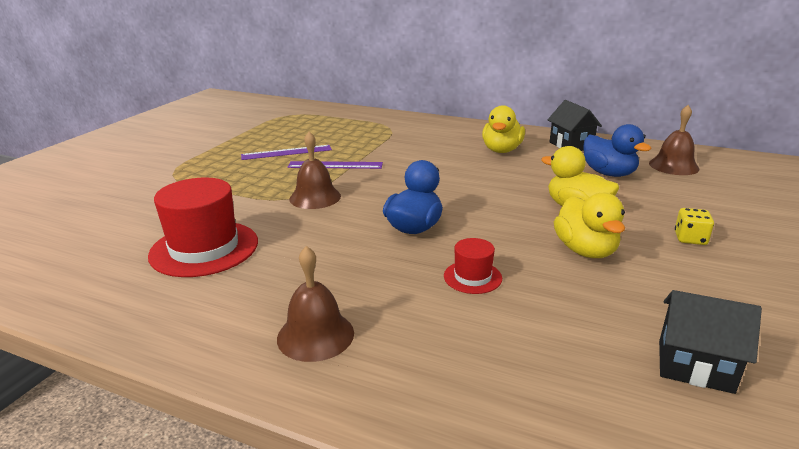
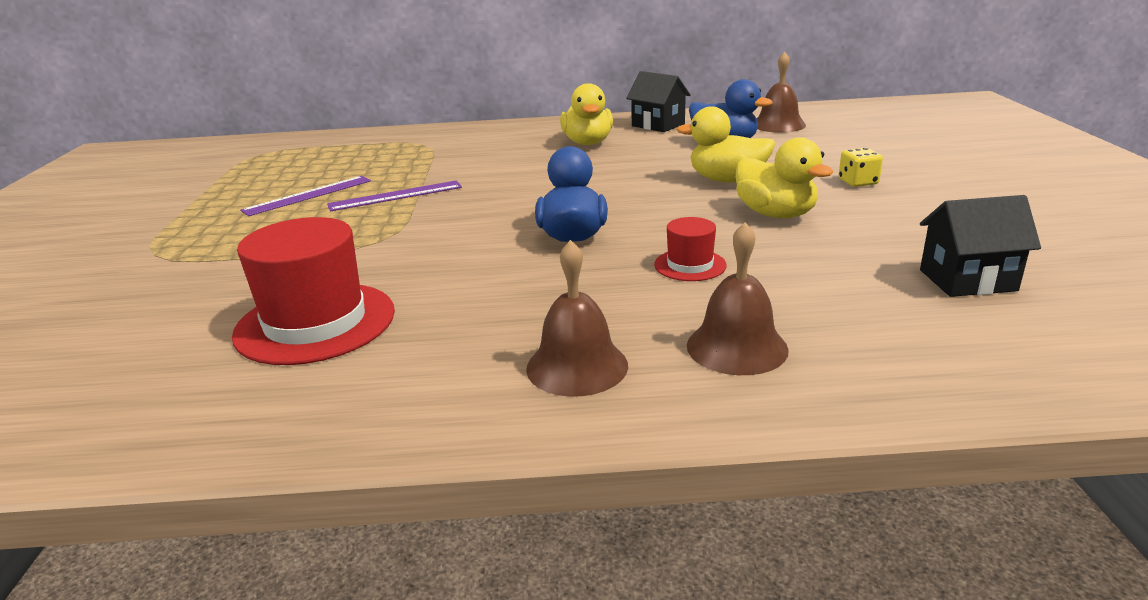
camera: 25 degrees left, 0 degrees up
brown bell [290,131,341,209] -> brown bell moved to [687,222,789,375]

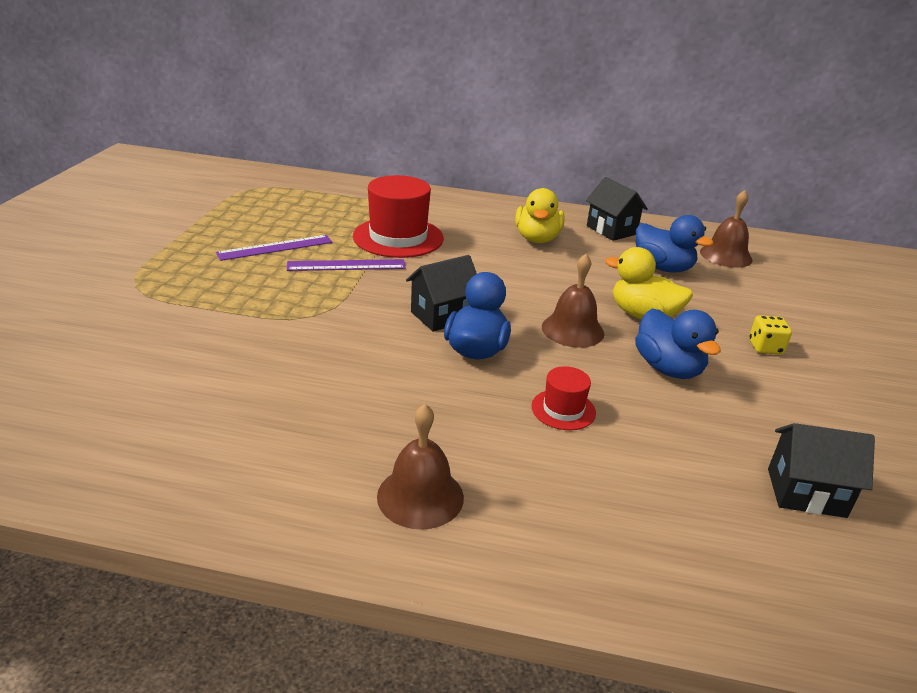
camera: 10 degrees right, 5 degrees up
red hat [232,217,395,365] -> red hat moved to [353,175,444,258]
brown bell [687,222,789,375] -> brown bell moved to [542,254,604,348]
yellow duck [736,137,833,218] -> blue duck [635,308,721,379]
none -> black house [406,255,477,332]

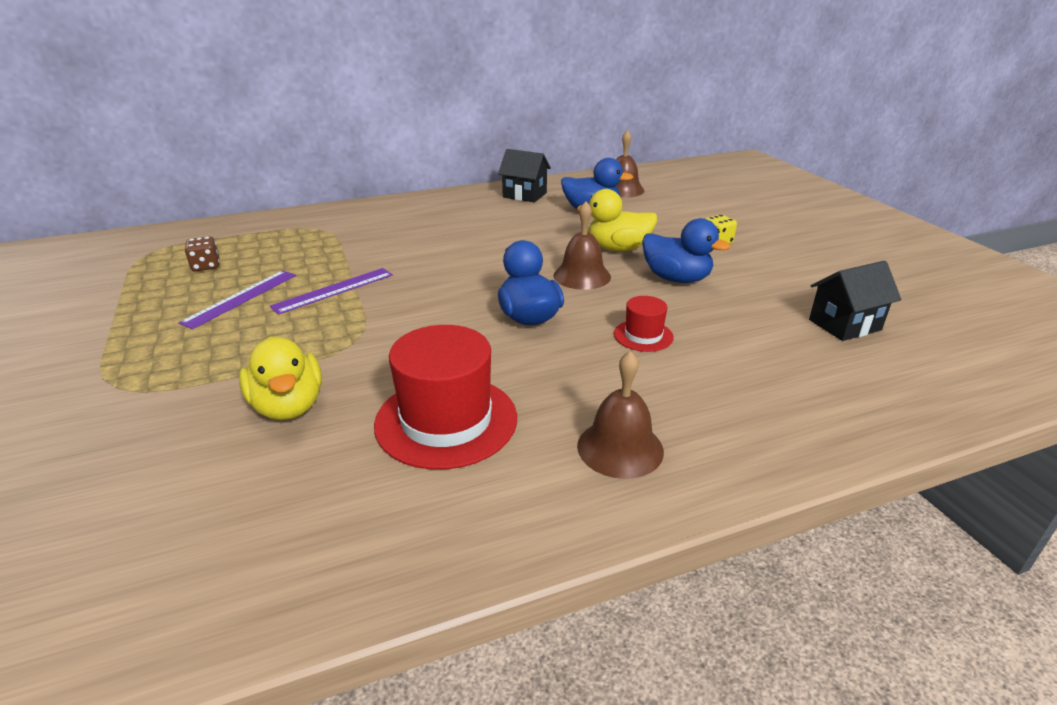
camera: 30 degrees left, 0 degrees up
red hat [353,175,444,258] -> red hat moved to [374,325,517,470]
black house [406,255,477,332] -> none
yellow duck [515,188,565,243] -> yellow duck moved to [239,336,322,420]
none -> brown dice [185,236,219,271]

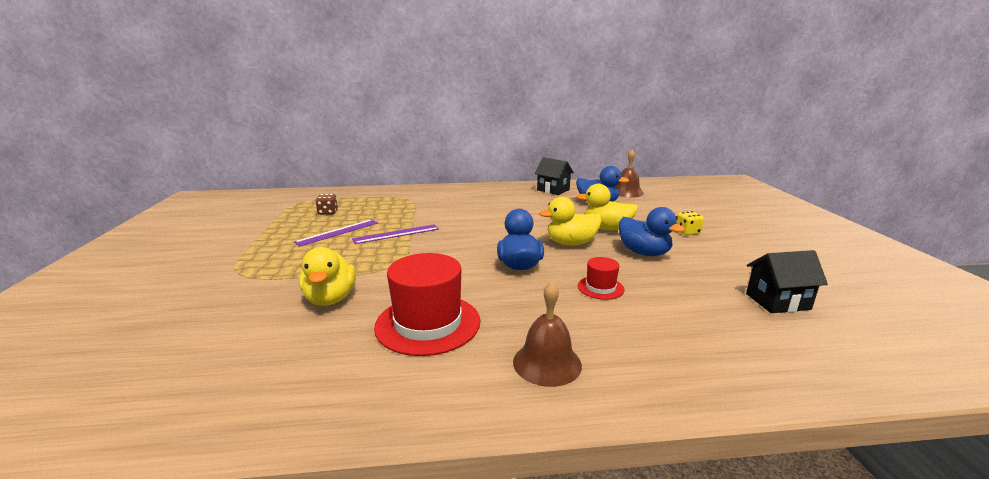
camera: 15 degrees right, 10 degrees down
brown bell [553,201,611,290] -> yellow duck [539,197,602,246]

